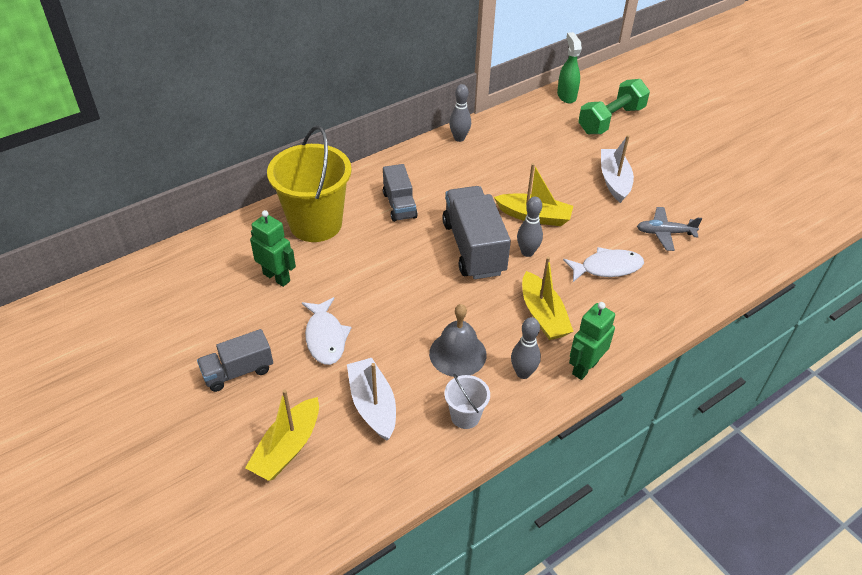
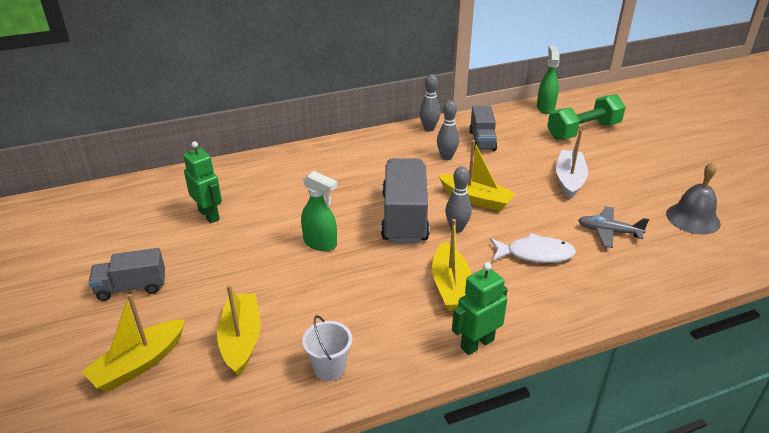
camera: 15 degrees right, 10 degrees down
yellow bucket [267,125,352,242] -> none
white fish [302,297,352,365] -> none
white boat [347,358,396,441] -> yellow boat [217,285,260,376]
grey truck [383,164,418,222] -> grey truck moved to [469,106,497,151]
grey bell [429,304,487,377] -> grey bell moved to [666,162,721,235]
grey bowling pin [511,317,541,379] -> grey bowling pin moved to [437,100,459,160]
none -> green spray bottle [301,171,337,251]

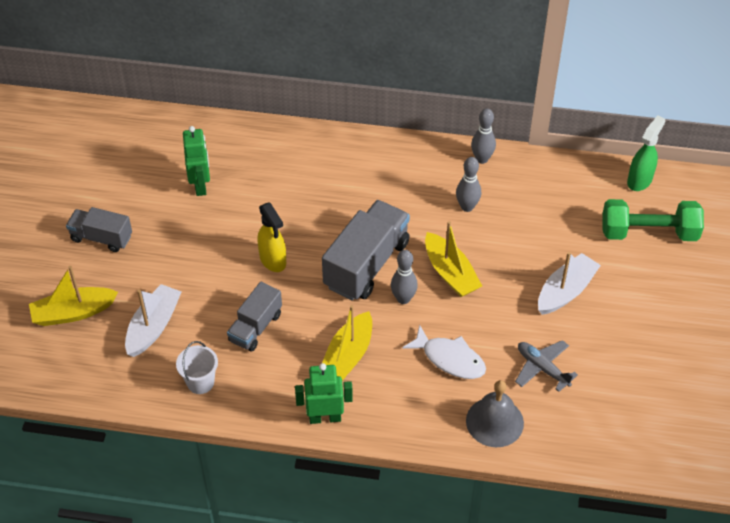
camera: 30 degrees right, 15 degrees up
yellow boat [217,285,260,376] -> white boat [125,284,181,357]
green spray bottle [301,171,337,251] -> yellow spray bottle [257,203,286,272]
grey truck [469,106,497,151] -> grey truck moved to [227,282,282,352]
grey bell [666,162,721,235] -> grey bell moved to [466,380,524,447]

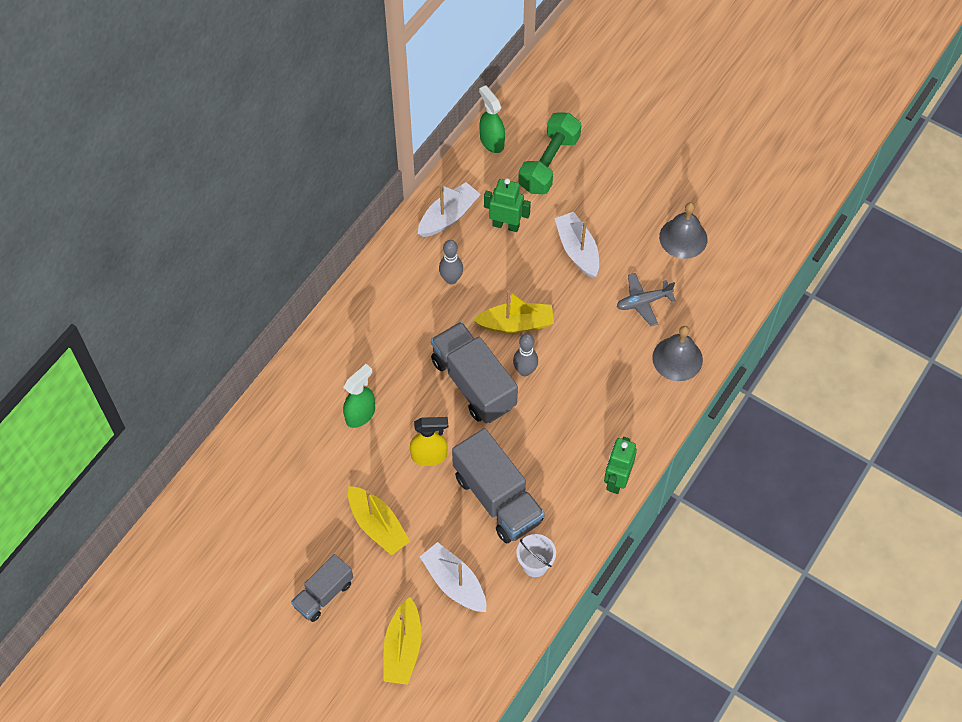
camera: 65 degrees left, 10 degrees up
green robot [183,126,210,196] -> green robot moved to [484,178,531,232]
grey truck [227,282,282,352] -> grey truck [452,428,545,544], size x1.69
yellow boat [322,305,372,381] -> yellow boat moved to [348,486,410,555]
white fish [402,325,486,379] -> none
grey bowling pin [471,109,496,164] -> none
none -> green spray bottle [343,364,375,428]
none -> white boat [418,182,481,237]
none -> grey bell [659,202,707,259]

